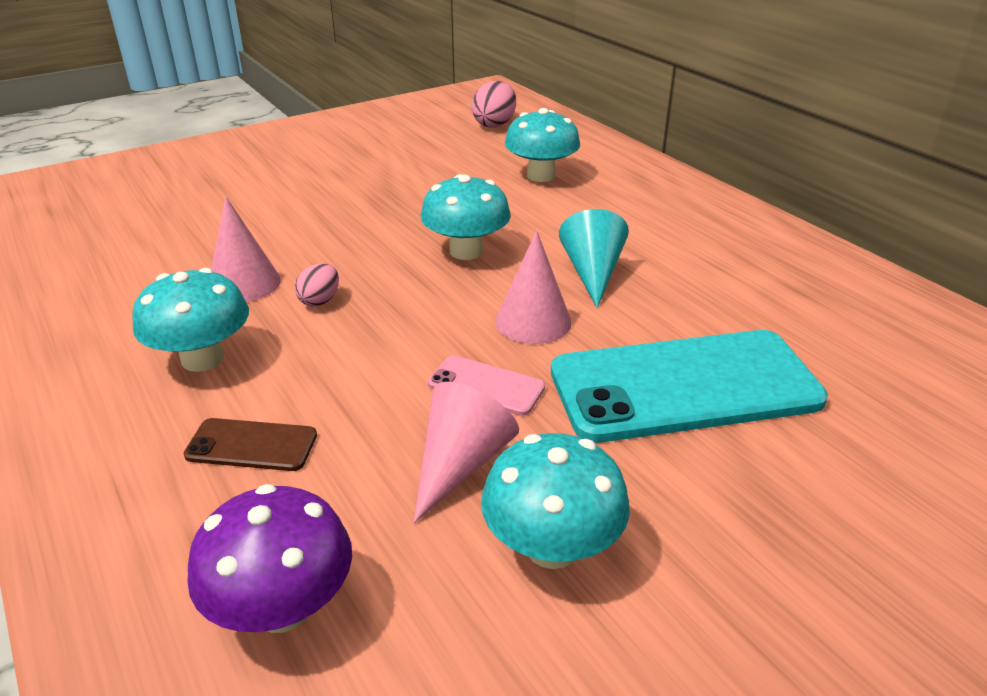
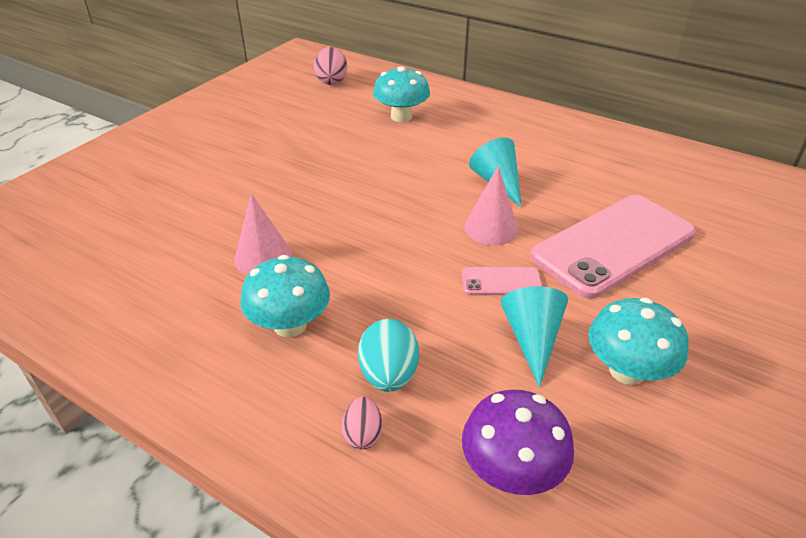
camera: 25 degrees left, 5 degrees up
brown phone [184,418,317,471] -> turquoise egg [358,319,419,392]
pink egg [295,263,339,307] -> pink egg moved to [342,397,382,450]
pink cone [413,382,519,523] -> turquoise cone [501,286,568,387]
turquoise mushroom [420,174,511,260] -> none
turquoise phone [551,330,828,443] -> pink phone [530,195,696,299]

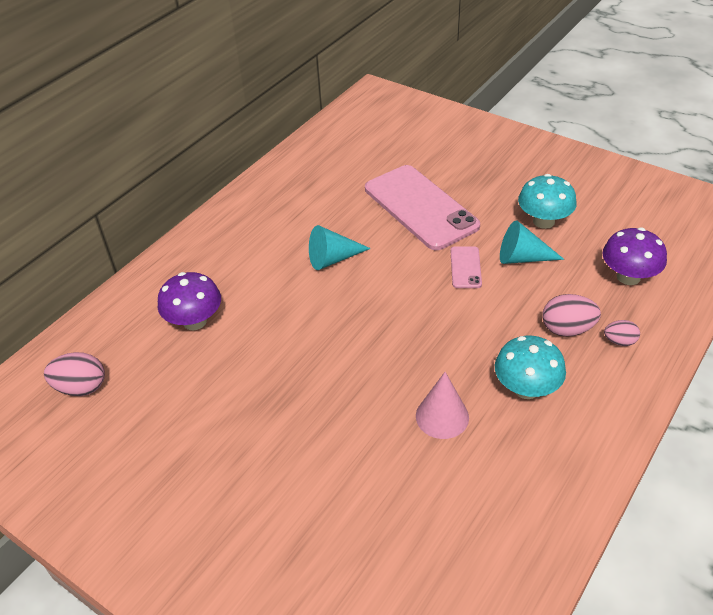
camera: 85 degrees left, 5 degrees up
turquoise egg [358,319,419,392] -> pink egg [543,294,601,337]
turquoise mushroom [373,66,430,122] -> purple mushroom [158,272,221,330]
pink cone [464,166,518,245] -> none

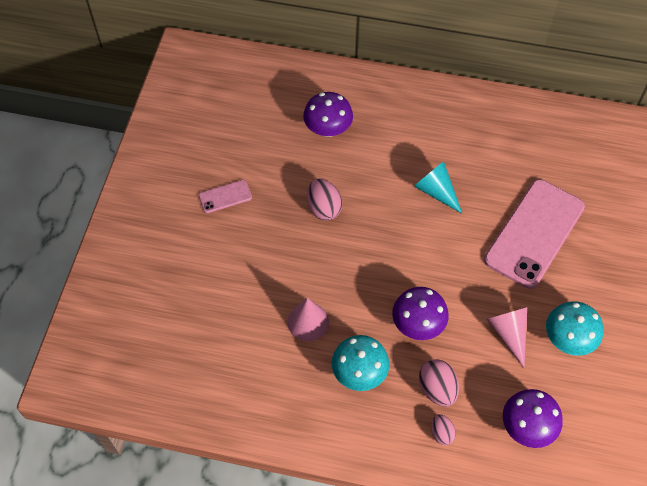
camera: 65 degrees right, 15 degrees up
pink egg [44,352,105,396] -> pink egg moved to [307,178,342,221]
pink phone [450,246,482,288] -> pink phone moved to [199,180,252,213]
turquoise cone [500,220,564,264] -> pink cone [486,307,527,368]
none -> purple mushroom [392,287,449,340]

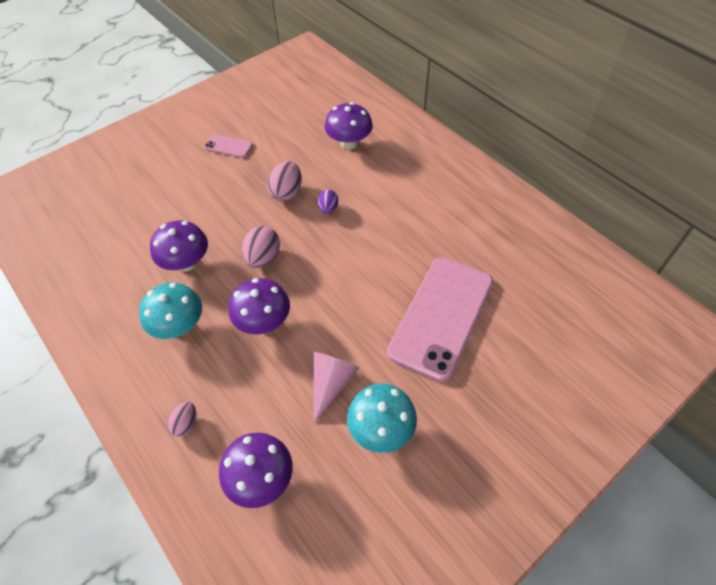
camera: 40 degrees right, 5 degrees down
pink cone [288,298,329,341] -> purple mushroom [150,220,208,272]
turquoise cone [414,161,462,214] -> none
pink egg [419,359,459,407] -> pink egg moved to [241,226,280,269]
pink phone [484,179,585,289] -> pink phone turned 45 degrees counterclockwise [387,257,493,382]
none -> purple egg [318,190,338,214]

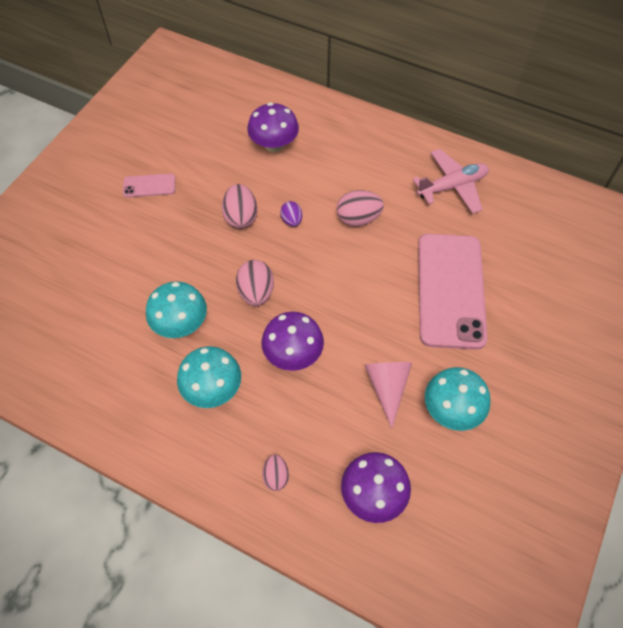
camera: 25 degrees left, 5 degrees up
purple mushroom [150,220,208,272] -> turquoise mushroom [146,281,207,338]
none -> pink egg [337,190,384,226]
none -> pink plane [413,149,489,214]

